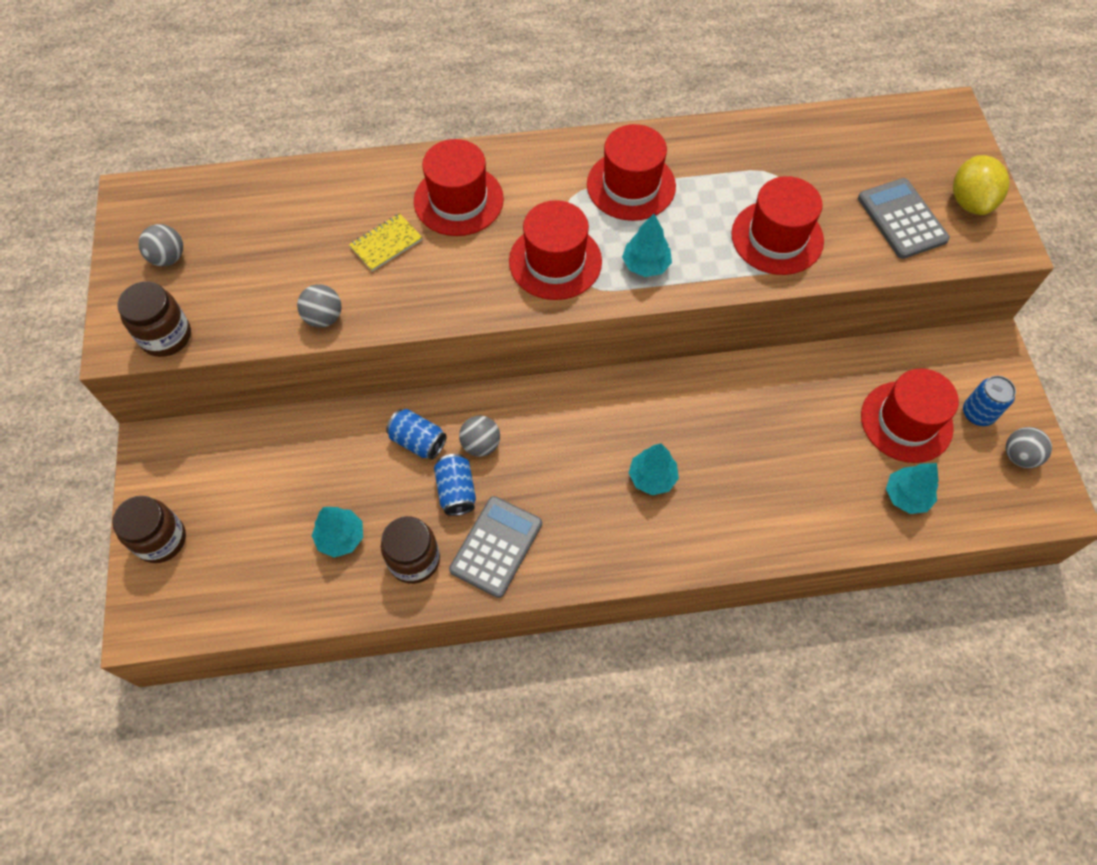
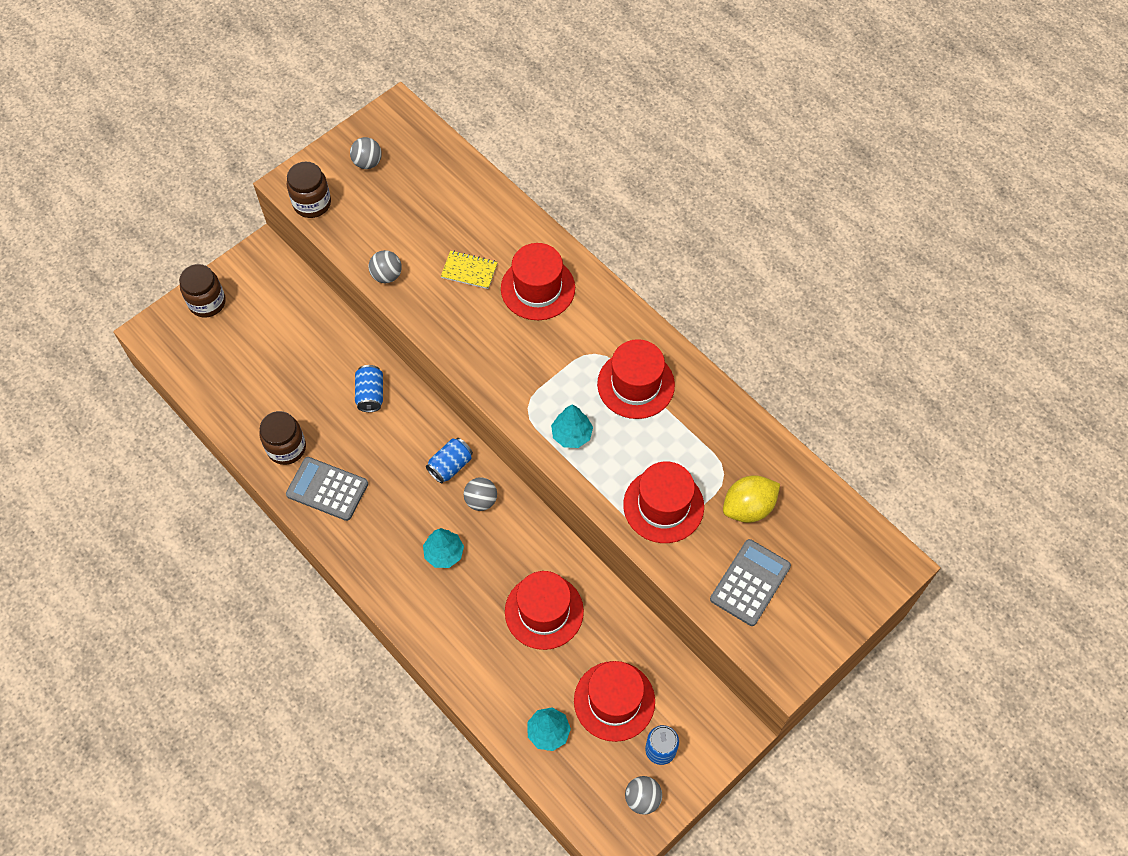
camera: 55 degrees right, 0 degrees up
turquoise tree [312,507,363,558] -> none
blue can [434,454,476,516] -> blue can moved to [426,438,473,483]
grey calculator [449,496,542,598] -> grey calculator turned 150 degrees counterclockwise [286,457,368,521]
grey ball [459,416,500,457] -> grey ball moved to [464,477,497,511]
red hat [509,200,602,300] -> red hat moved to [505,571,584,650]
yellow lemon [953,155,1010,215] -> yellow lemon moved to [723,475,780,523]

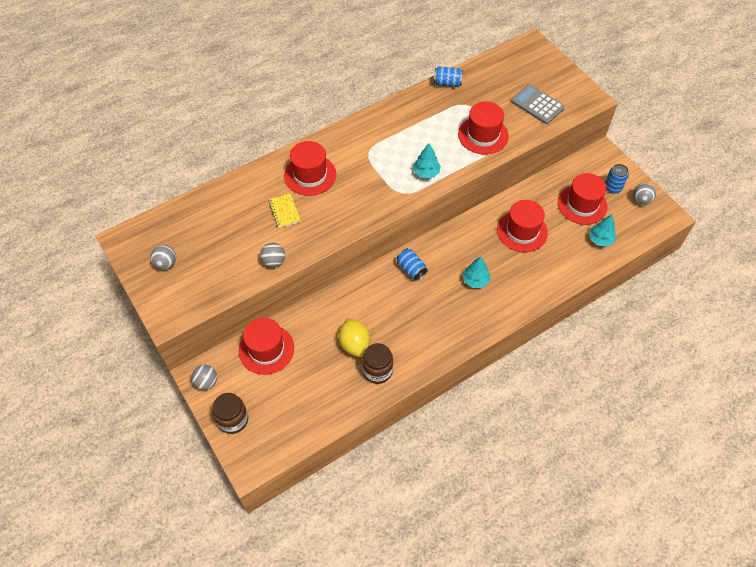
camera: 80 degrees left, 5 degrees down
grey calculator [286,457,368,521] -> none
brown jar [287,161,331,218] -> none
blue can [355,365,383,412] -> blue can moved to [434,67,463,87]
yellow notebook [441,251,498,289] -> yellow notebook turned 45 degrees counterclockwise [269,193,301,228]
grey ball [464,477,497,511] -> grey ball moved to [192,365,217,390]
red hat [597,339,675,419] -> red hat moved to [239,318,294,375]
yellow lemon [723,475,780,523] -> yellow lemon moved to [339,318,370,357]

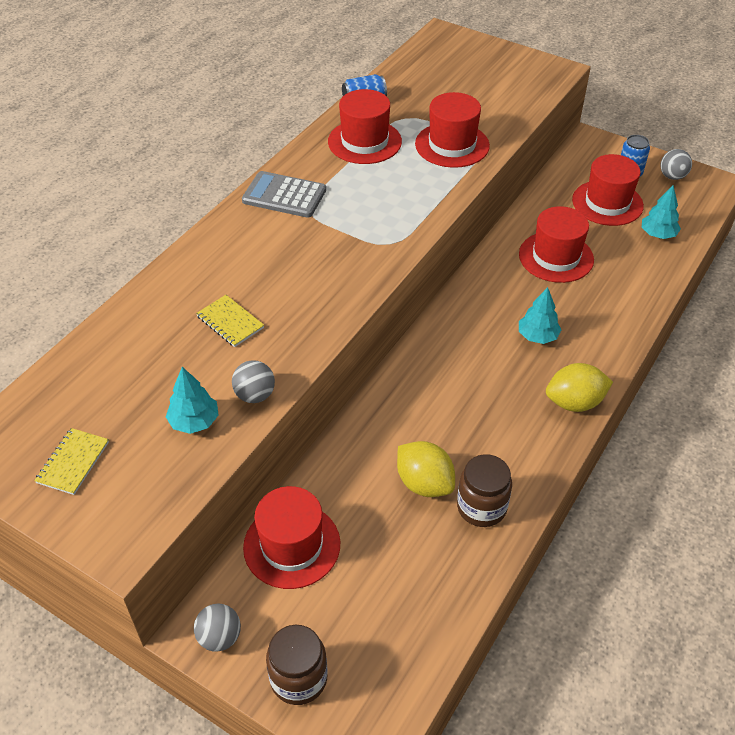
camera: 25 degrees left, 10 degrees down
grey ball [150,245,176,270] -> yellow notebook [34,428,109,495]
red hat [284,141,336,196] -> red hat moved to [328,89,402,164]
blue can [396,249,428,281] -> none
turquoise tree [413,143,441,178] -> turquoise tree moved to [166,367,219,434]
grey calculator [511,84,565,124] -> grey calculator moved to [242,171,326,218]
none -> yellow lemon [546,363,613,412]

